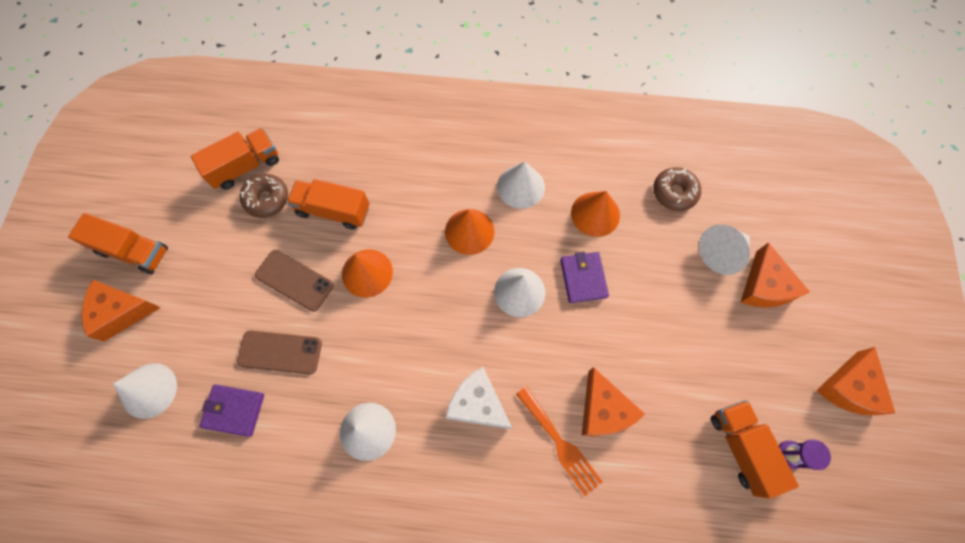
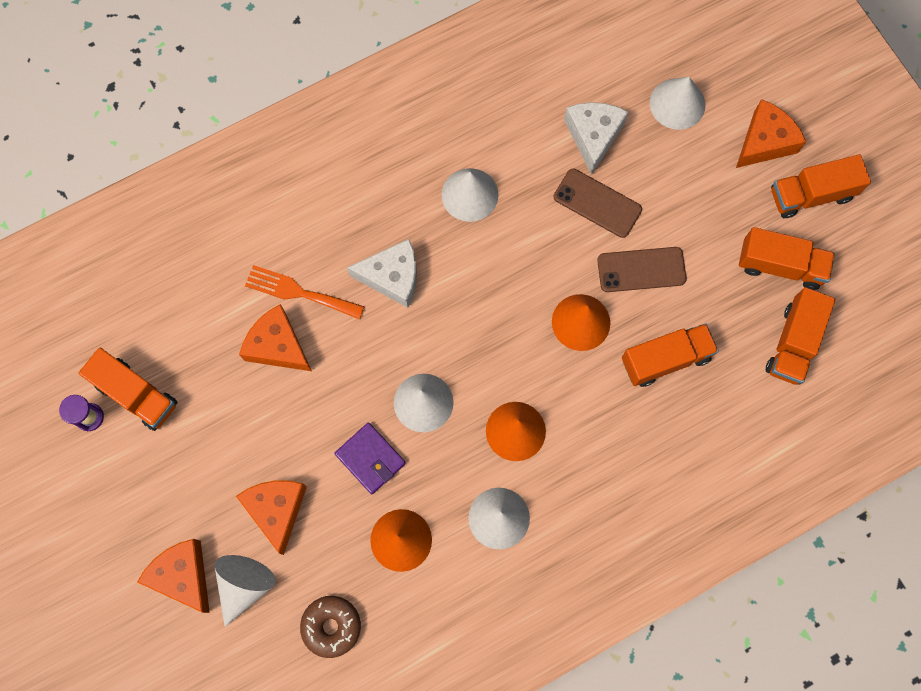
camera: 145 degrees right, 5 degrees up
purple wallet [199,384,264,437] -> white cheese [564,102,628,175]
brown phone [237,330,322,374] -> brown phone turned 60 degrees clockwise [554,169,642,238]
brown donut [240,174,288,218] -> none
orange cheese [816,347,895,415] -> orange cheese moved to [236,480,307,555]
none -> orange truck [739,227,835,290]

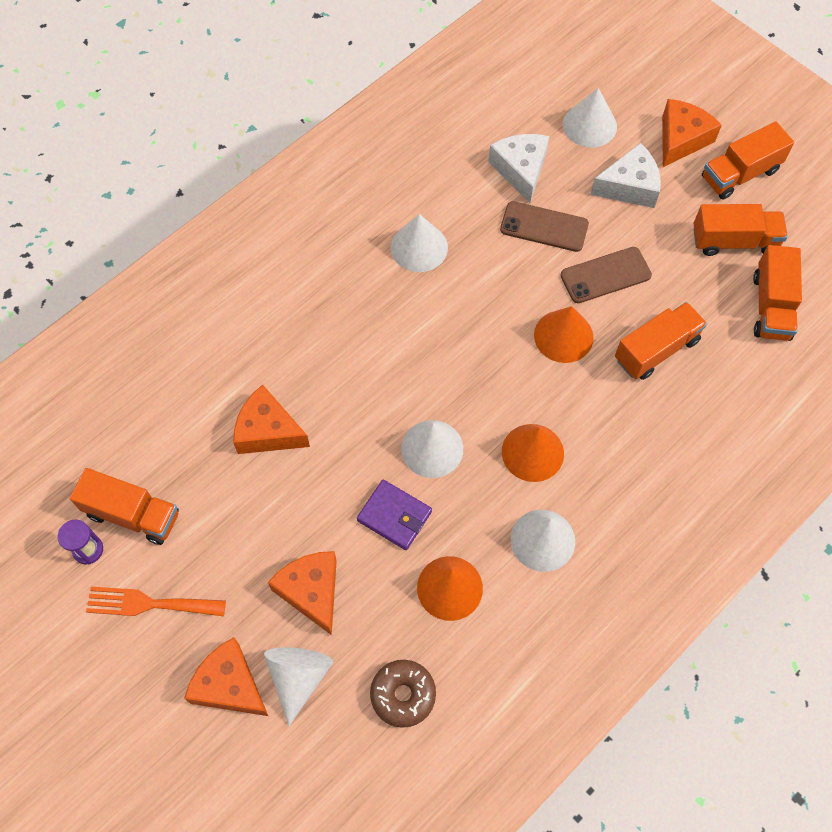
camera: 15 degrees left, 10 degrees down
orange fork [245,265,365,319] -> orange fork moved to [86,587,226,616]
white cheese [347,239,417,308] -> white cheese moved to [590,143,661,208]

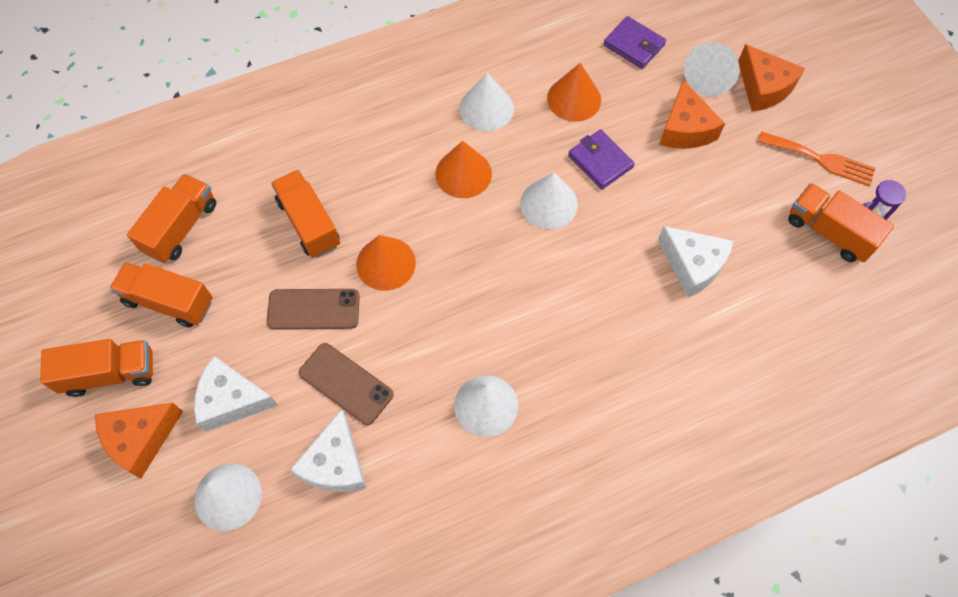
camera: 160 degrees left, 0 degrees up
orange cheese [233,385,310,454] -> white cheese [658,226,733,297]
brown donut [370,660,436,728] -> purple wallet [604,16,666,69]
orange truck [615,302,707,380] -> orange truck turned 75 degrees clockwise [271,170,340,258]

